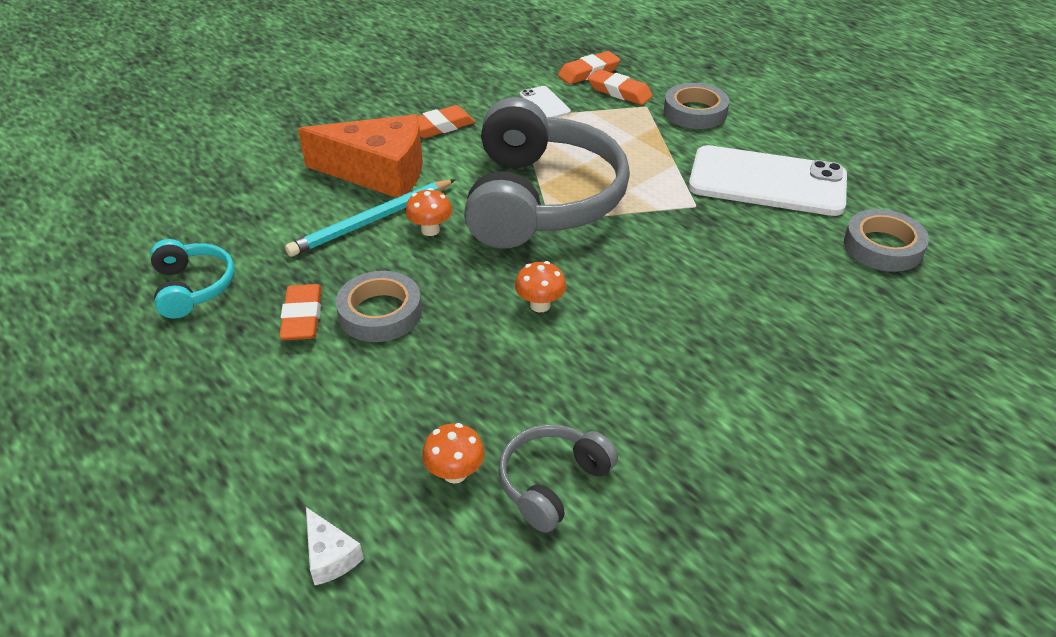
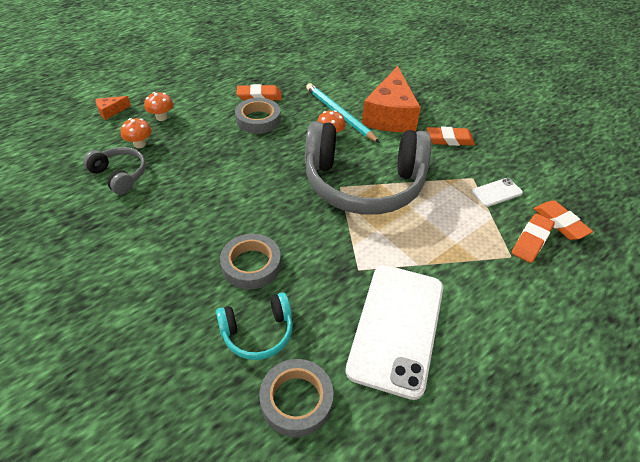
camera: 90 degrees right, 5 degrees up
turquoise headphones [150,239,235,319] -> turquoise headphones moved to [216,292,293,360]
white cheese [306,507,364,585] -> orange cheese [96,96,131,120]
orange eraser [418,105,475,138] -> orange eraser turned 60 degrees counterclockwise [426,127,475,146]
orange mushroom [515,261,566,312] -> orange mushroom moved to [144,92,173,121]
grey tape [664,83,729,129] -> grey tape moved to [220,234,281,289]

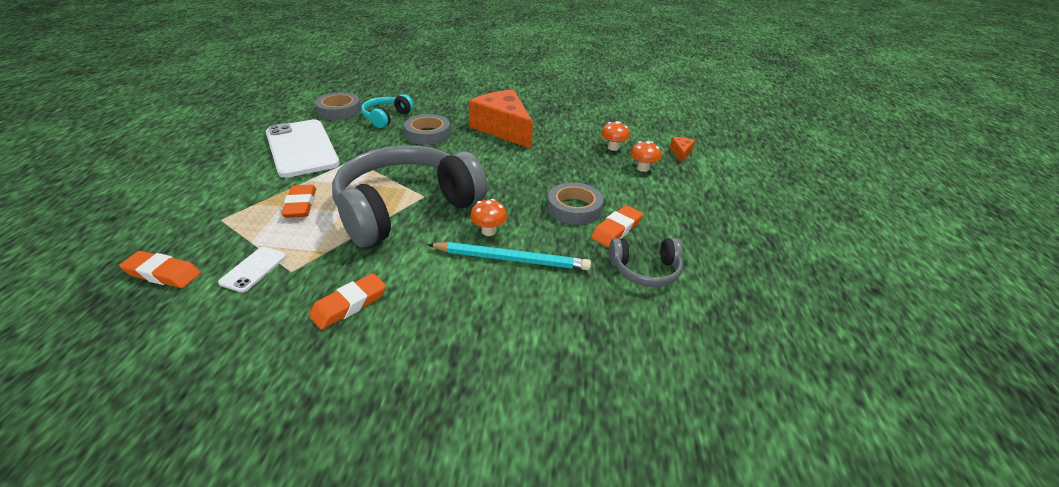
camera: 135 degrees right, 10 degrees down
grey headphones [83,147,146,195] -> grey headphones moved to [609,238,683,287]
orange cheese [362,66,421,132] -> orange cheese moved to [469,90,533,149]
orange eraser [512,213,555,263] -> orange eraser moved to [281,185,316,218]

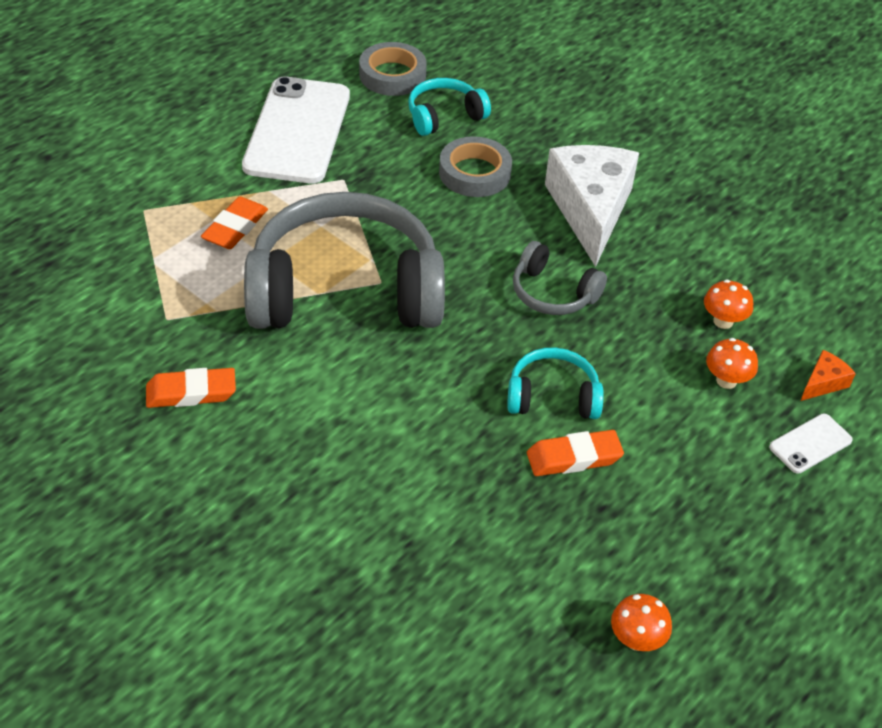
camera: 35 degrees right, 10 degrees up
orange eraser [119,251,201,288] -> none
white phone [218,247,286,293] -> white phone moved to [769,414,853,474]
turquoise pencil [427,242,591,271] -> none
orange cheese [469,90,533,149] -> white cheese [545,145,639,267]
orange mushroom [470,199,507,236] -> orange mushroom moved to [611,594,672,651]
grey tape [547,182,604,225] -> turquoise headphones [507,348,604,419]
grey headphones [609,238,683,287] -> grey headphones moved to [513,241,607,315]

